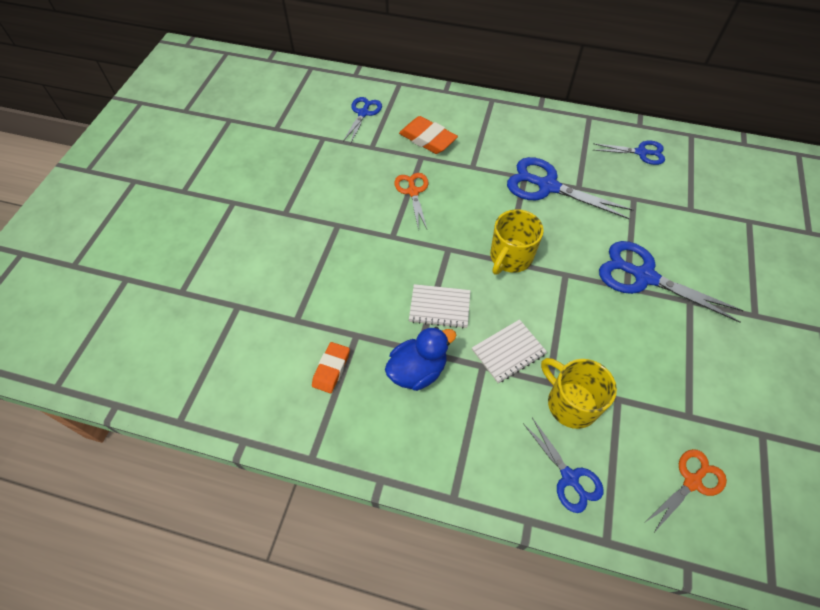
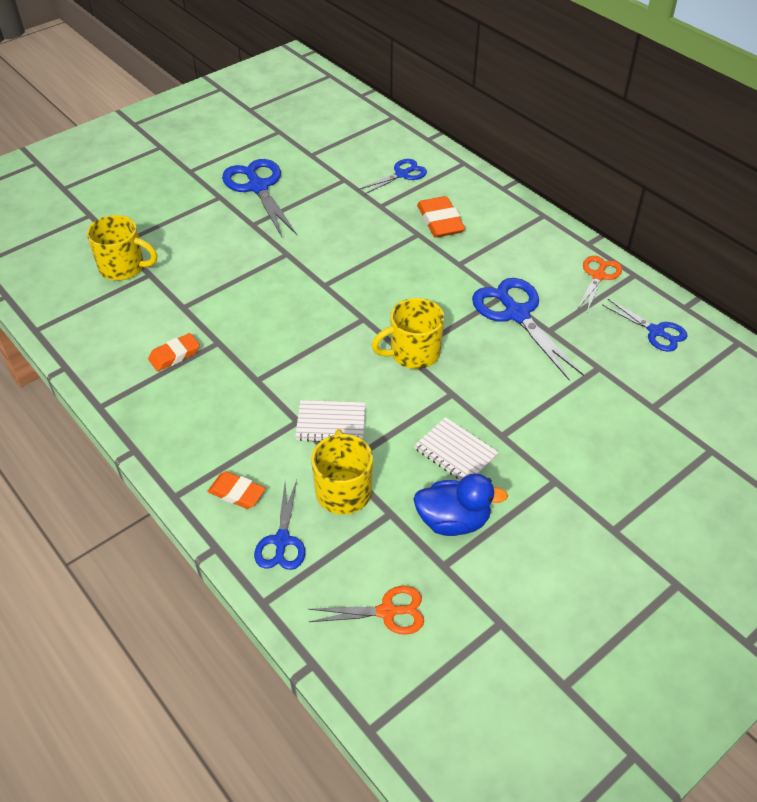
camera: 35 degrees right, 10 degrees down
blue duck [385,327,456,391] -> blue duck moved to [413,473,508,536]
orange scissors [394,173,428,229] -> orange scissors moved to [578,256,622,312]
white notebook [409,284,471,329] -> white notebook moved to [414,417,499,480]
blue scissors [599,241,744,323] -> blue scissors moved to [222,159,297,237]
none -> yellow mug [87,215,157,281]
none -> orange eraser [207,471,266,509]

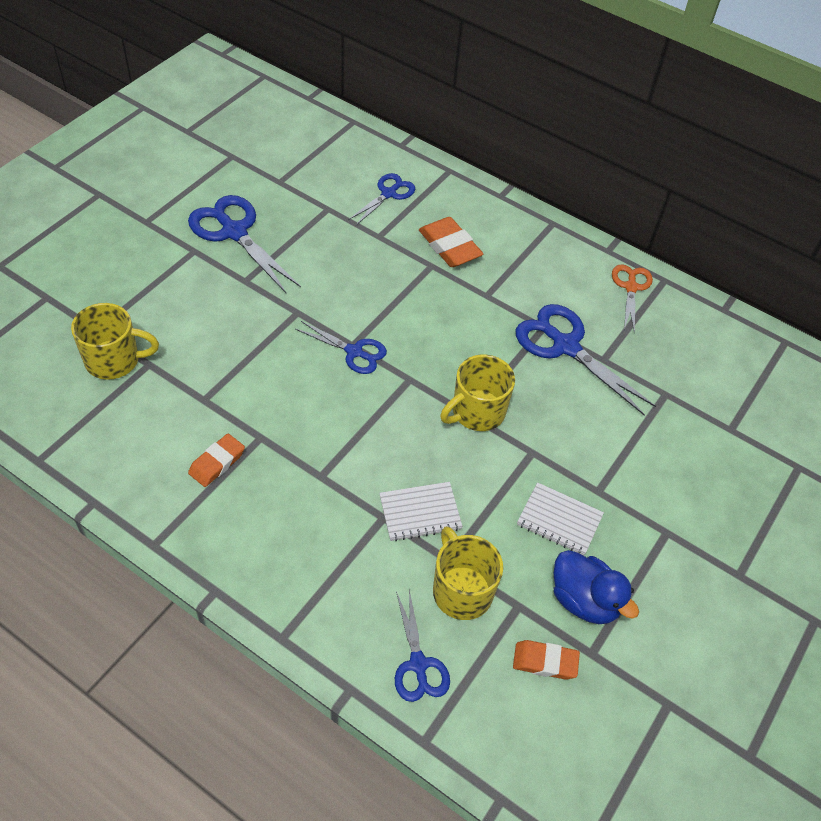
camera: 20 degrees left, 5 degrees up
orange eraser [207,471,266,509] -> orange eraser moved to [513,640,580,680]
orange scissors [308,586,424,635] -> none
blue duck [413,473,508,536] -> blue duck turned 60 degrees clockwise [553,550,639,624]
blue scissors [602,299,688,352] -> blue scissors moved to [295,321,387,374]

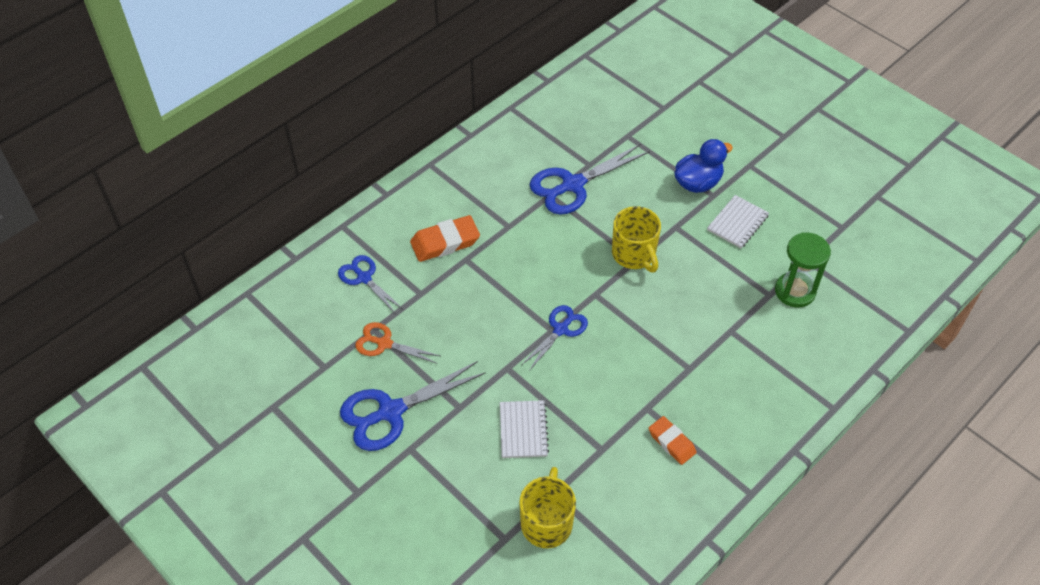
camera: 75 degrees left, 0 degrees up
white notebook [379,482,463,541] -> white notebook moved to [500,400,549,458]
blue scissors [395,590,450,702] -> none
yellow mug [433,526,503,620] -> green hourglass [775,232,831,308]
orange eraser [513,640,580,680] -> none
blue duck [553,550,639,624] -> blue duck moved to [674,139,733,193]
orange scissors [612,264,653,333] -> orange scissors moved to [355,322,440,364]

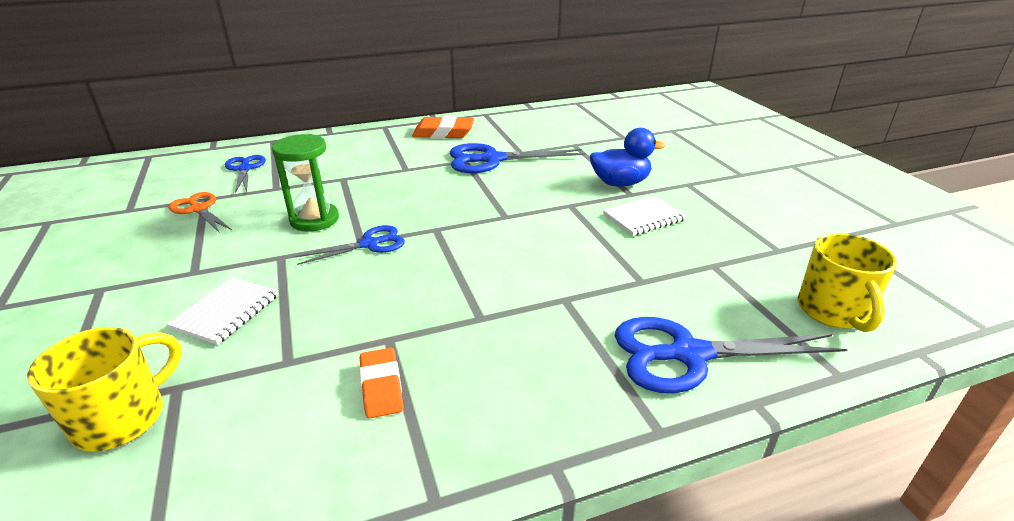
camera: 25 degrees right, 20 degrees down
blue scissors [340,361,486,451] -> blue scissors moved to [615,317,848,393]
orange eraser [410,215,480,262] -> orange eraser moved to [412,116,474,139]
yellow mug [612,206,661,272] -> yellow mug moved to [798,233,897,332]
green hourglass [775,232,831,308] -> green hourglass moved to [272,134,339,232]

